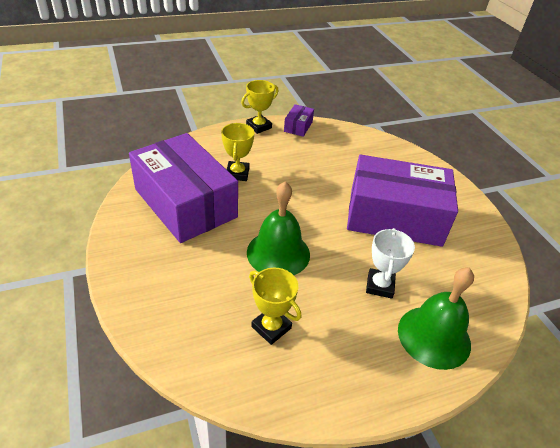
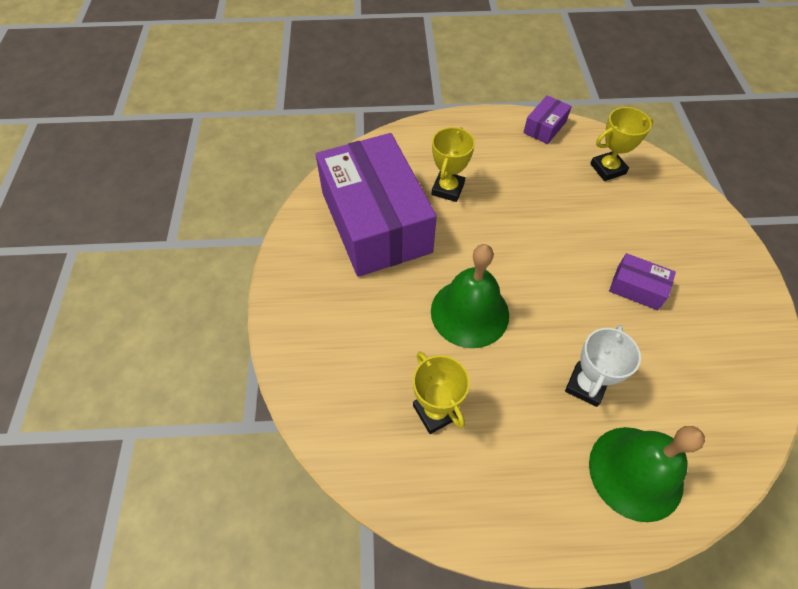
camera: 20 degrees right, 15 degrees up
yellow trophy [241,80,279,134] -> yellow trophy moved to [590,107,654,181]
purple box [347,155,458,247] -> purple box [609,253,676,310], size x0.40

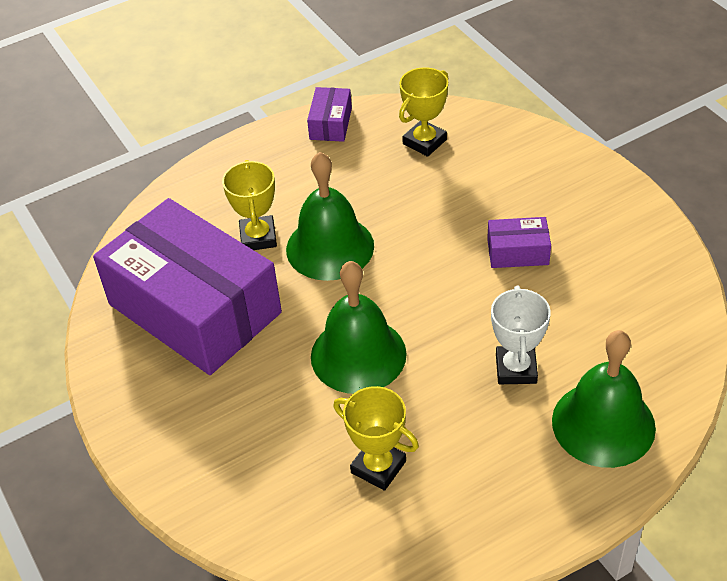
camera: 25 degrees left, 10 degrees down
none -> green bell [286,152,374,281]

